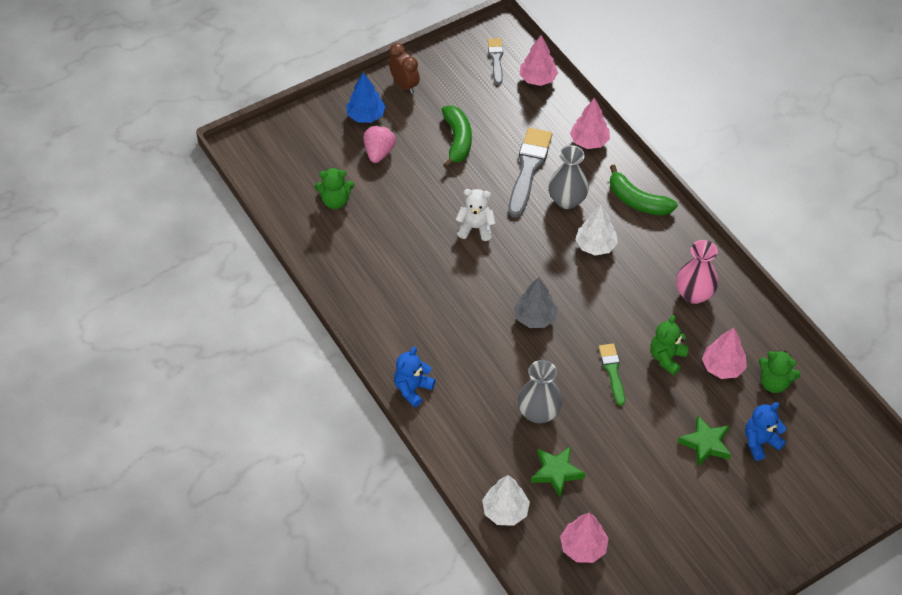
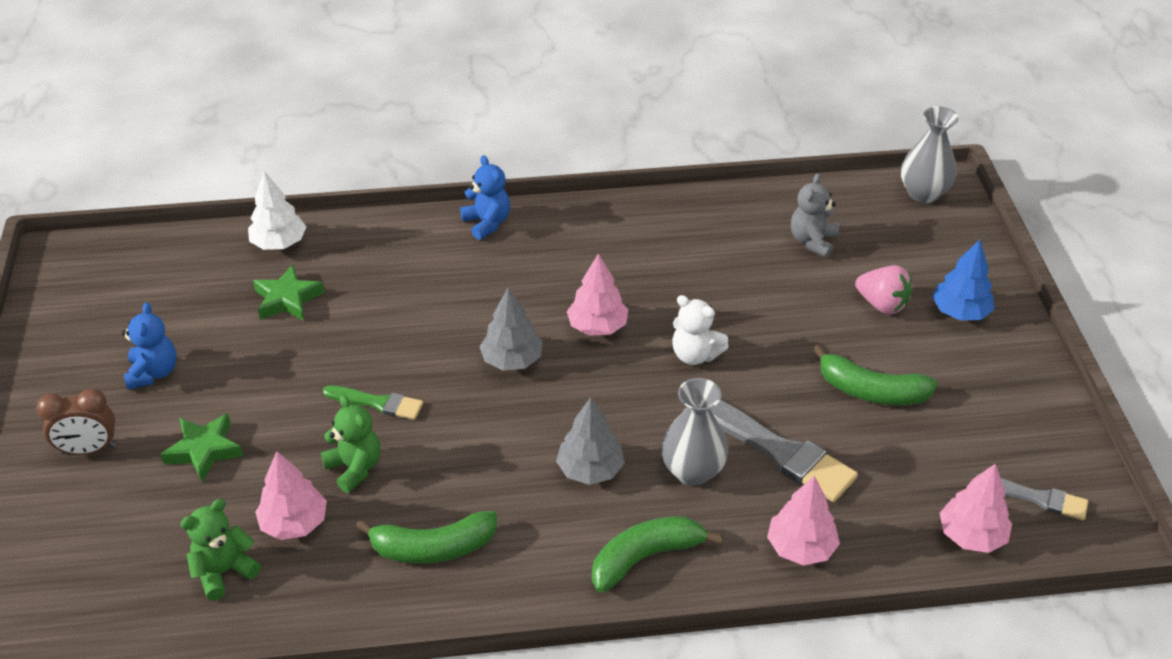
camera: 115 degrees right, 10 degrees down
green teddy bear [315,167,354,209] -> grey teddy bear [791,173,839,258]
brown clock [388,43,420,94] -> brown clock moved to [36,388,116,455]
white teddy bear [456,189,496,241] -> white teddy bear turned 90 degrees clockwise [673,295,729,365]
grey vase [518,360,562,423] -> grey vase moved to [901,106,959,203]
pink tree [560,512,609,563] -> pink tree moved to [567,254,628,336]
white tree [575,204,618,256] -> grey tree [556,397,625,485]
pink vase [676,240,718,304] -> green banana [356,511,497,564]
blue teddy bear [745,402,786,461] -> blue teddy bear moved to [121,302,177,390]

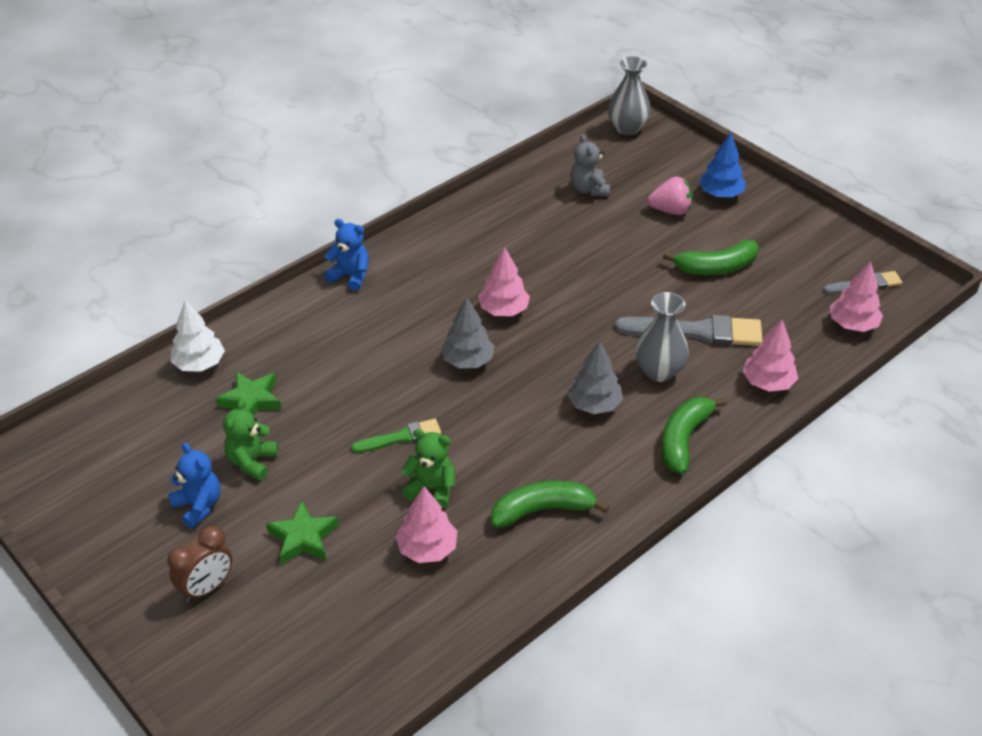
camera: 35 degrees left, 0 degrees up
green teddy bear [180,499,261,600] -> green teddy bear moved to [223,399,278,481]
green banana [356,511,497,564] -> green banana turned 150 degrees counterclockwise [491,480,609,528]
white teddy bear [673,295,729,365] -> none

